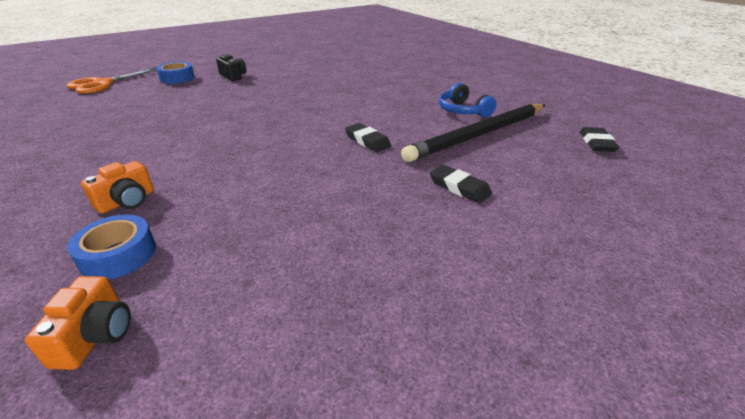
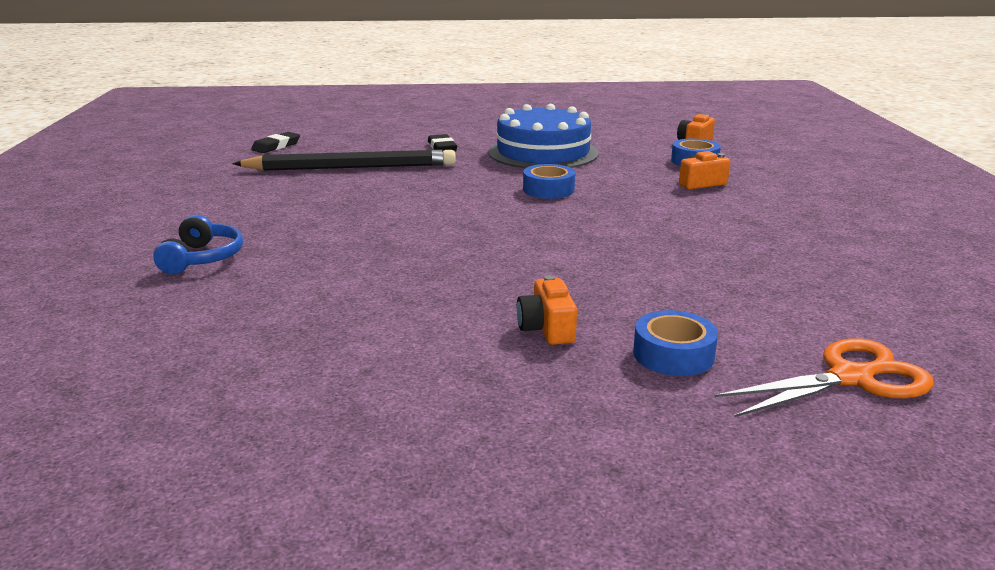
camera: 150 degrees left, 10 degrees down
black camera [216,54,246,81] -> orange camera [517,275,577,345]
black eraser [345,123,391,152] -> none
blue headphones [439,83,497,118] -> blue headphones moved to [153,215,243,274]
none -> blue cake [488,104,599,168]
none -> blue tape [523,164,575,199]

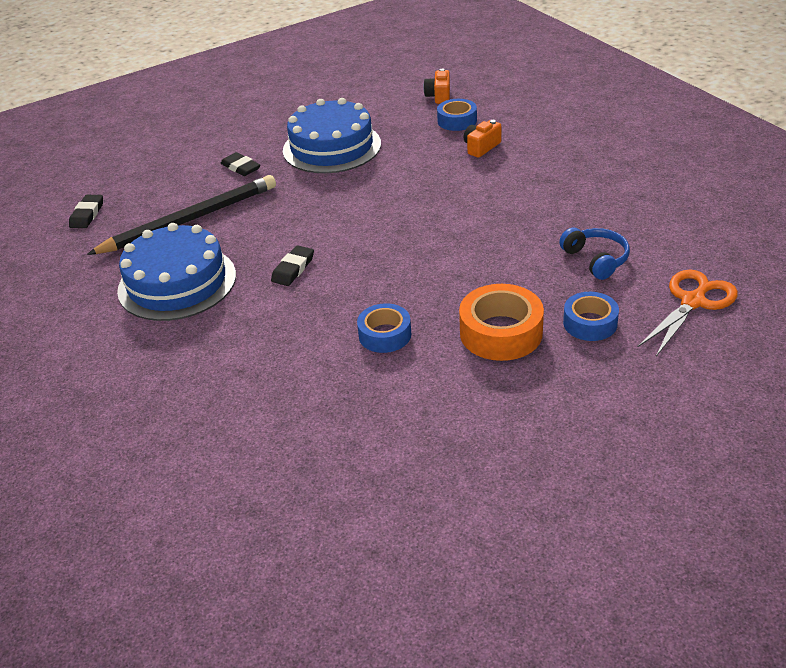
camera: 25 degrees left, 15 degrees up
blue headphones [153,215,243,274] -> blue headphones moved to [559,228,630,280]
orange camera [517,275,577,345] -> orange tape [459,284,544,361]
blue tape [523,164,575,199] -> blue tape moved to [357,303,411,353]
none -> blue cake [117,223,236,321]
none -> black eraser [271,245,314,286]

